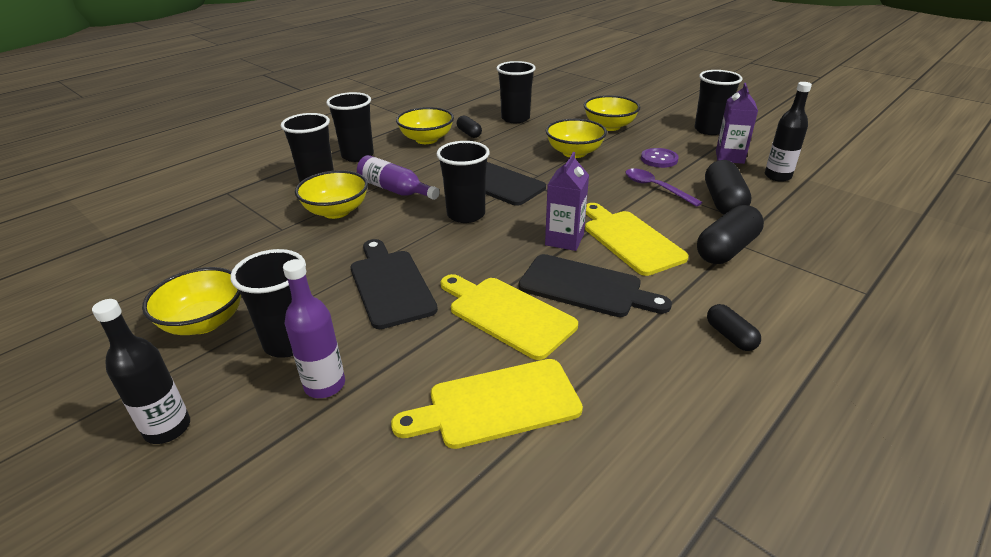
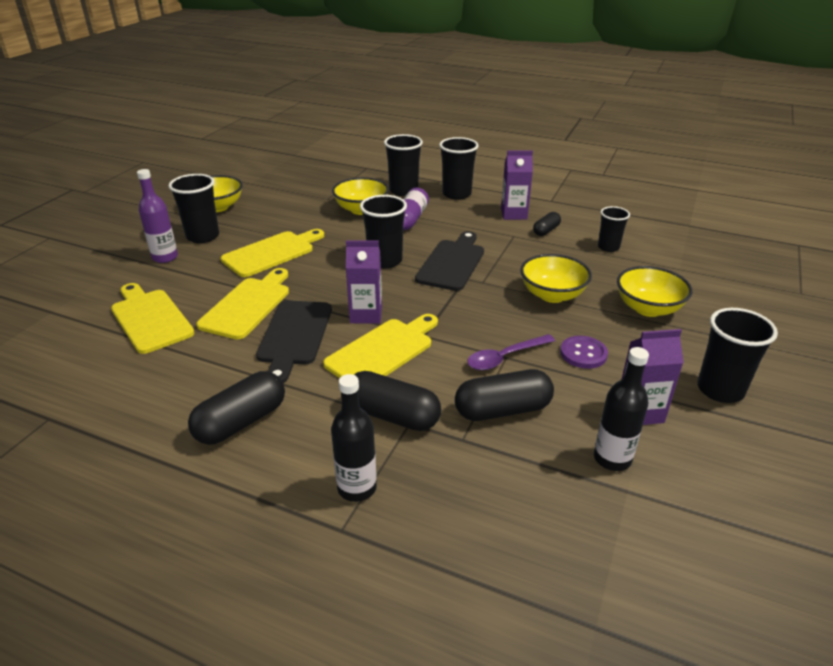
camera: 70 degrees right, 0 degrees up
black bottle [92,299,190,444] -> black bottle moved to [331,374,377,502]
black cutting board [351,239,438,329] -> yellow cutting board [221,229,324,277]
yellow bowl [396,107,454,144] -> purple carton [501,151,533,220]
black cup [496,61,536,123] -> black cup [598,206,630,252], size x0.65
purple spoon [625,168,703,207] -> purple spoon turned 150 degrees counterclockwise [467,334,555,370]
black capsule [707,304,761,351] -> black capsule [188,371,285,445], size x1.78

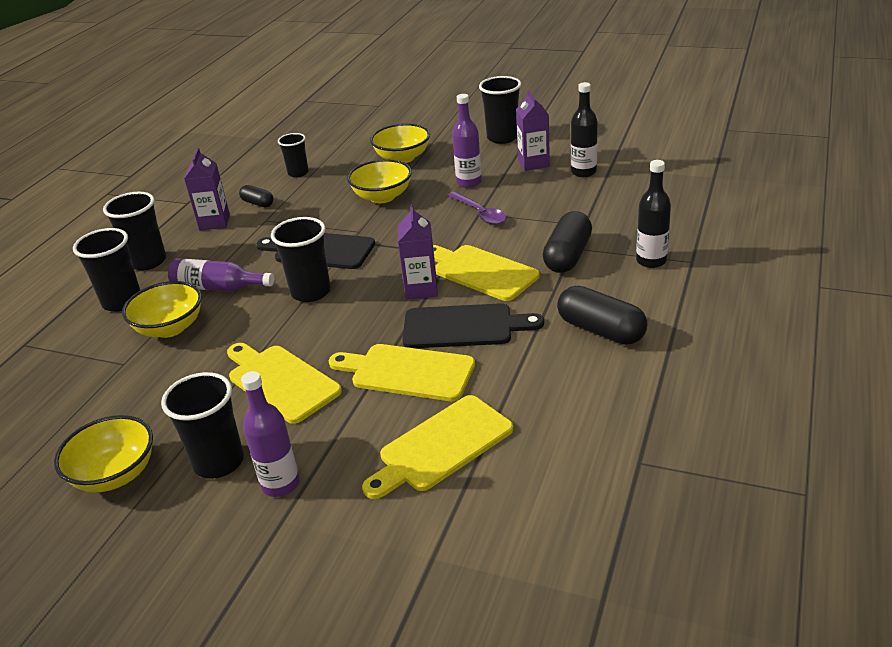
camera: 90 degrees left, 0 degrees up
black capsule [455,369,554,421] -> none
purple button [560,336,608,369] -> purple bottle [452,94,482,188]

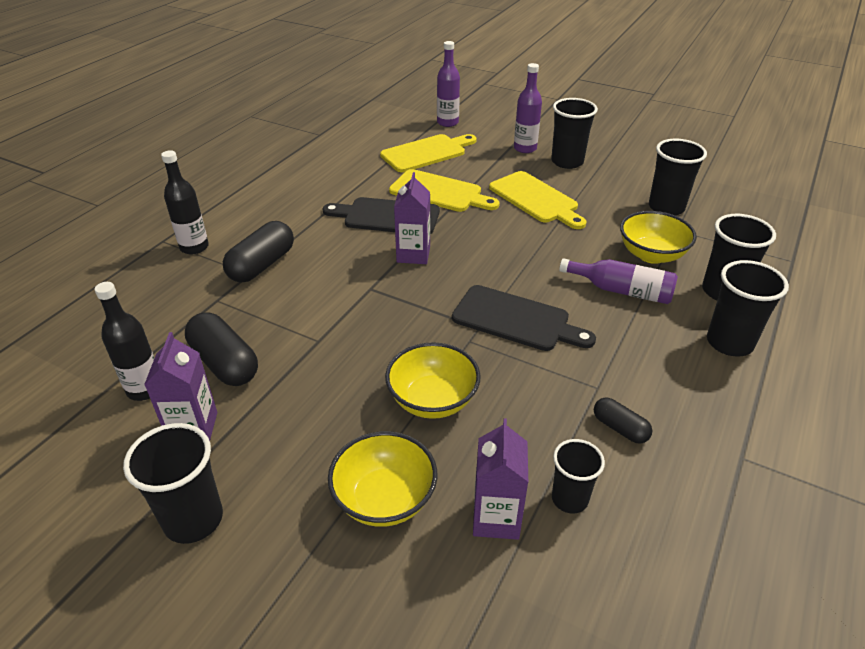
camera: 175 degrees left, 5 degrees up
yellow bowl [54,415,153,492] -> none
purple carton [184,148,230,231] -> purple carton moved to [473,418,528,540]
black cup [271,217,331,302] -> black cup moved to [649,139,707,216]
yellow cutting board [433,245,539,301] -> none
purple spoon [448,192,506,225] -> none
purple bottle [452,94,482,188] -> purple bottle moved to [437,41,460,127]
black capsule [557,286,647,345] -> black capsule moved to [185,312,258,386]

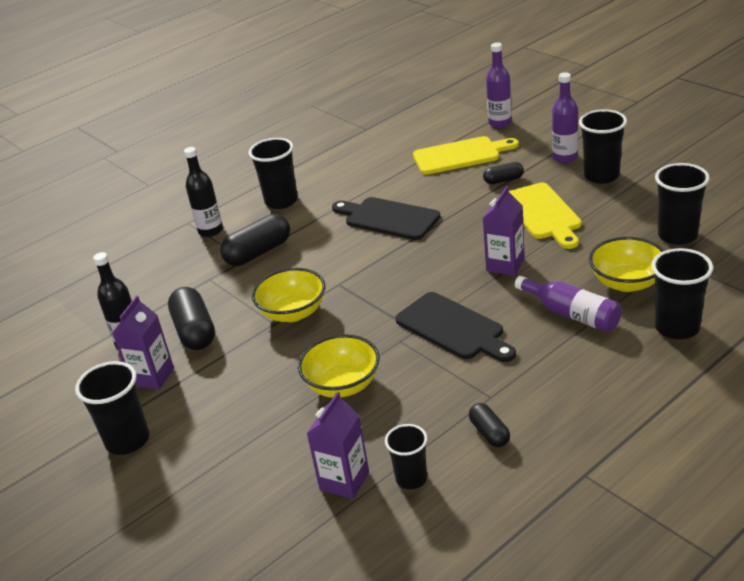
camera: 25 degrees right, 5 degrees down
yellow bowl [328,431,437,527] -> yellow bowl moved to [252,268,325,322]
yellow cutting board [389,169,500,212] -> none
purple carton [394,172,430,264] -> purple carton moved to [483,186,525,276]
black cup [707,260,789,356] -> black cup moved to [249,138,298,209]
none -> black capsule [483,162,524,184]

